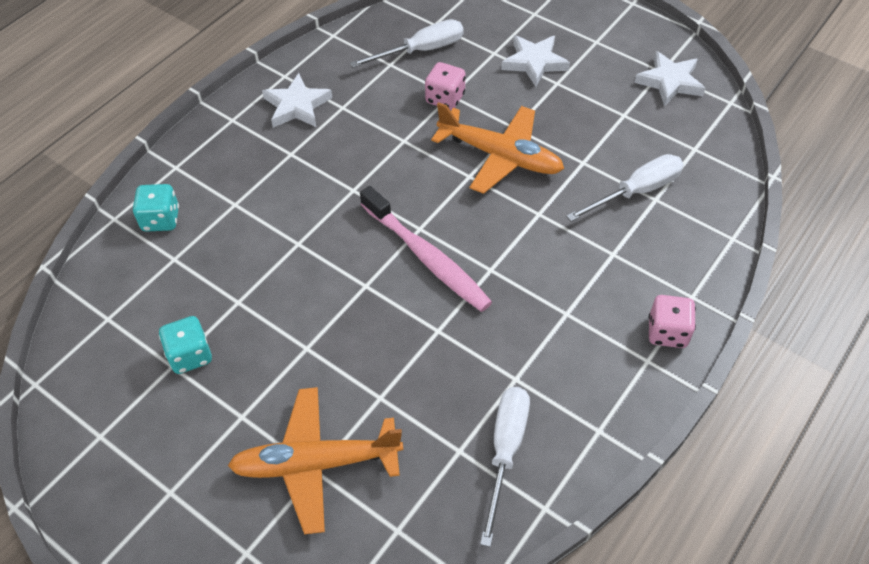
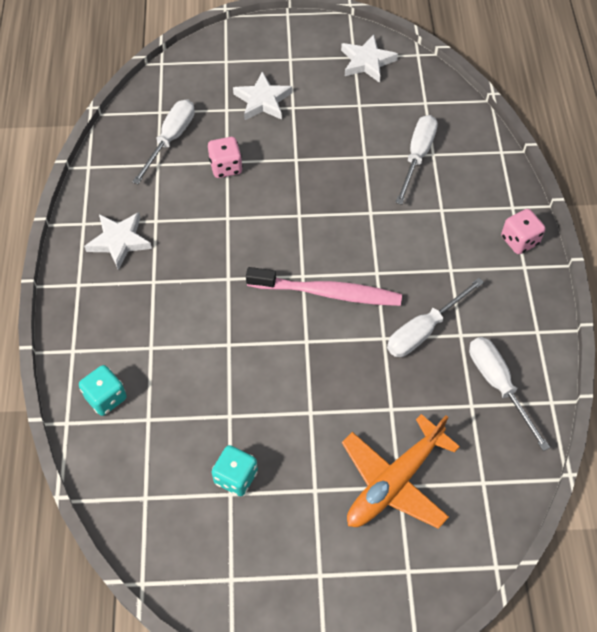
camera: 40 degrees left, 5 degrees up
orange plane [431,102,564,194] -> none
none -> white screwdriver [387,278,484,357]

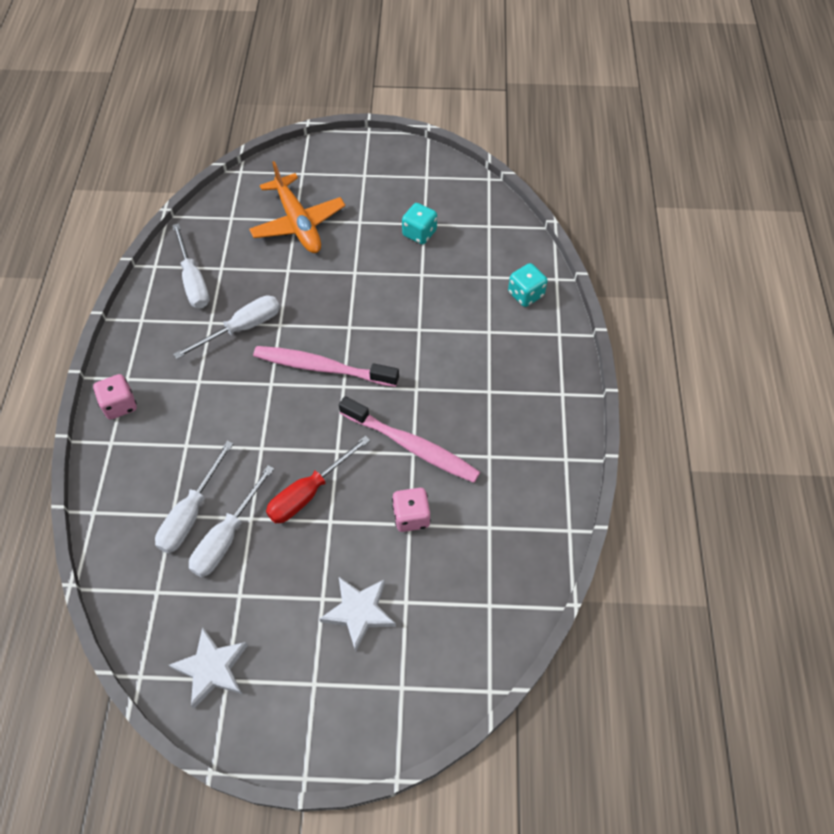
camera: 175 degrees left, 0 degrees up
white star [84,212,152,270] -> none
white screwdriver [132,99,195,185] -> white screwdriver moved to [189,465,274,577]
orange plane [342,414,460,529] -> orange plane turned 105 degrees clockwise [249,161,345,253]
none -> red screwdriver [266,435,370,523]
none -> pink toothbrush [339,396,480,483]

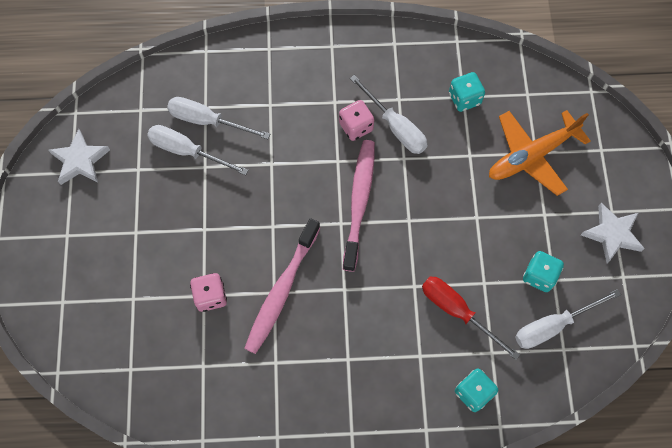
camera: 85 degrees right, 10 degrees up
pink dice [93,374,137,420] -> pink dice moved to [339,100,374,141]
white screwdriver [172,223,209,309] -> white screwdriver moved to [515,289,621,349]
red screwdriver [266,435,370,523] -> red screwdriver moved to [422,276,520,360]
white star [320,577,396,652] -> white star moved to [581,203,645,263]
none -> turquoise dice [449,72,485,112]

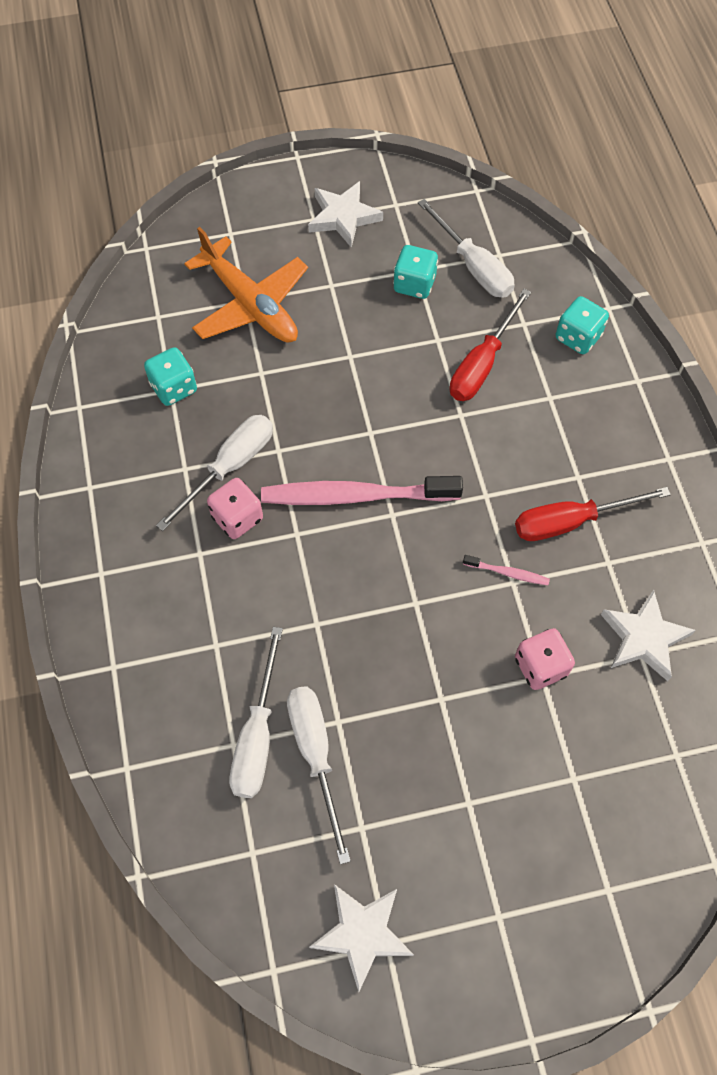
camera: 100 degrees left, 5 degrees down
white screwdriver [147,125,249,175] -> white screwdriver turned 150 degrees clockwise [287,686,351,865]
pink toothbrush [244,218,320,354] -> pink toothbrush [463,555,550,585], size x0.42
none -> red screwdriver [515,487,671,541]
none -> white star [601,590,696,681]

